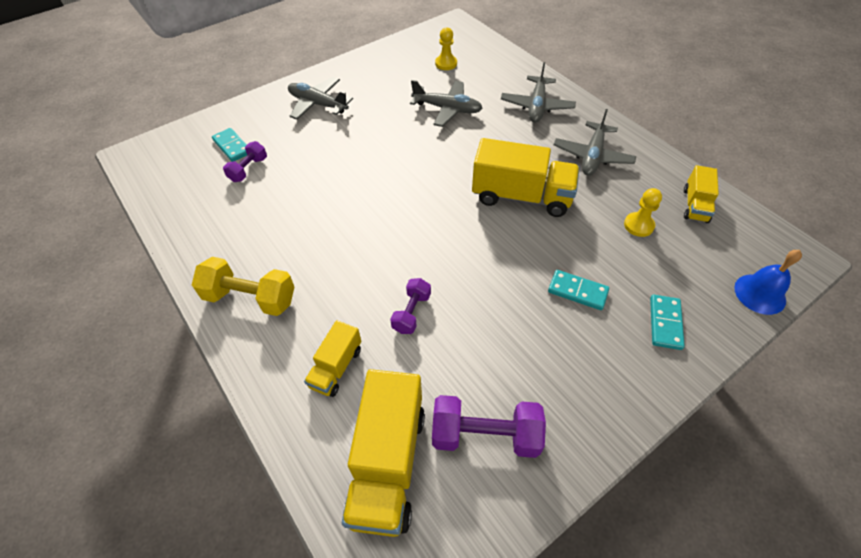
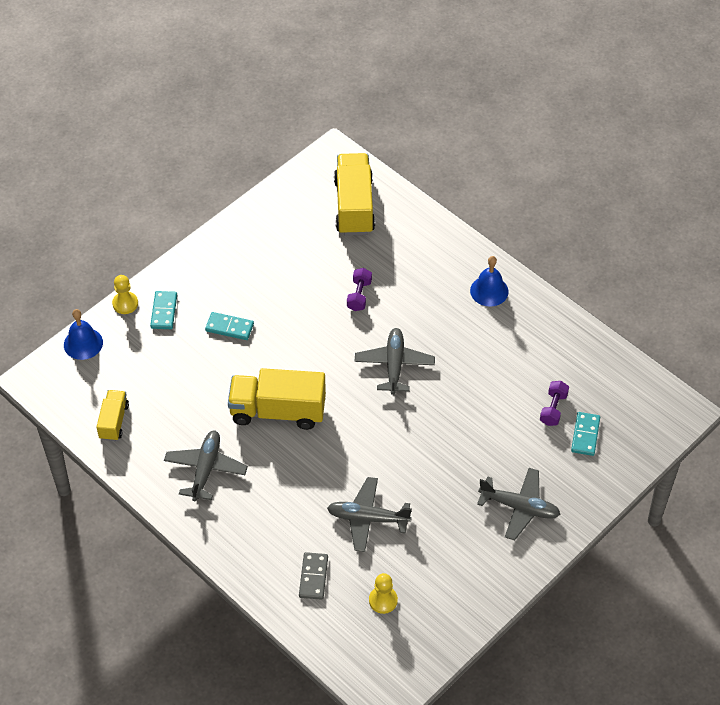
camera: 170 degrees right, 0 degrees up
yellow dumbbell [192,257,294,316] -> blue bell [470,256,509,306]
turquoise domino [212,128,247,162] -> turquoise domino turned 60 degrees clockwise [571,412,600,456]
yellow truck [304,320,361,397] -> none
purple dumbbell [432,395,546,458] -> none
grey plane [501,62,576,123] -> grey plane moved to [354,328,435,395]
yellow pawn [624,188,662,237] -> yellow pawn moved to [112,275,138,314]
none -> grey domino [299,552,328,600]

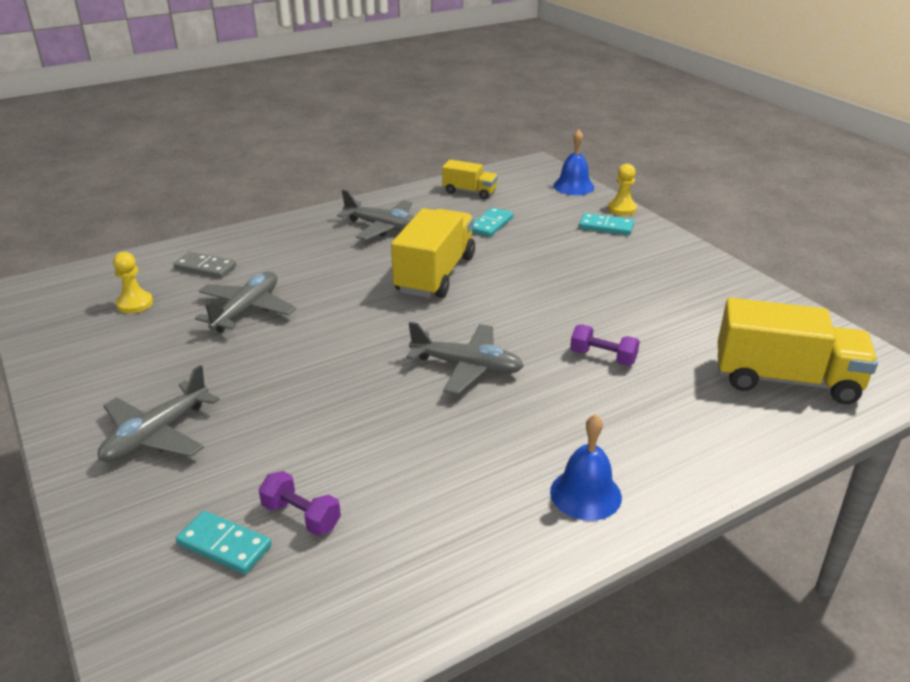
camera: 105 degrees right, 20 degrees down
turquoise domino [205,312,254,340] -> turquoise domino moved to [472,207,514,237]

